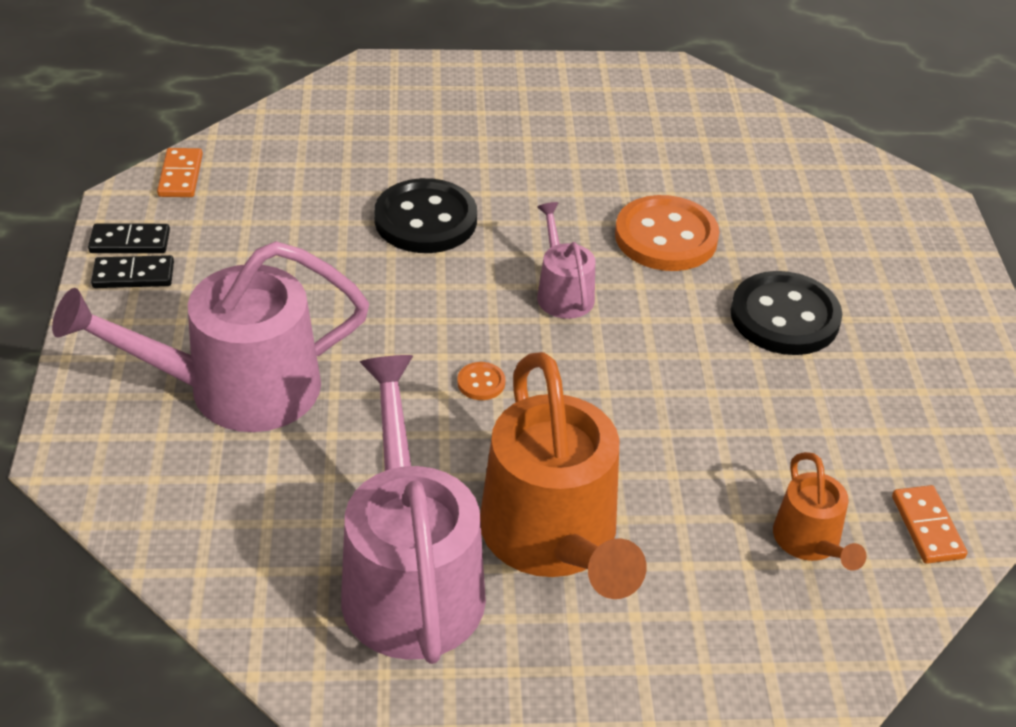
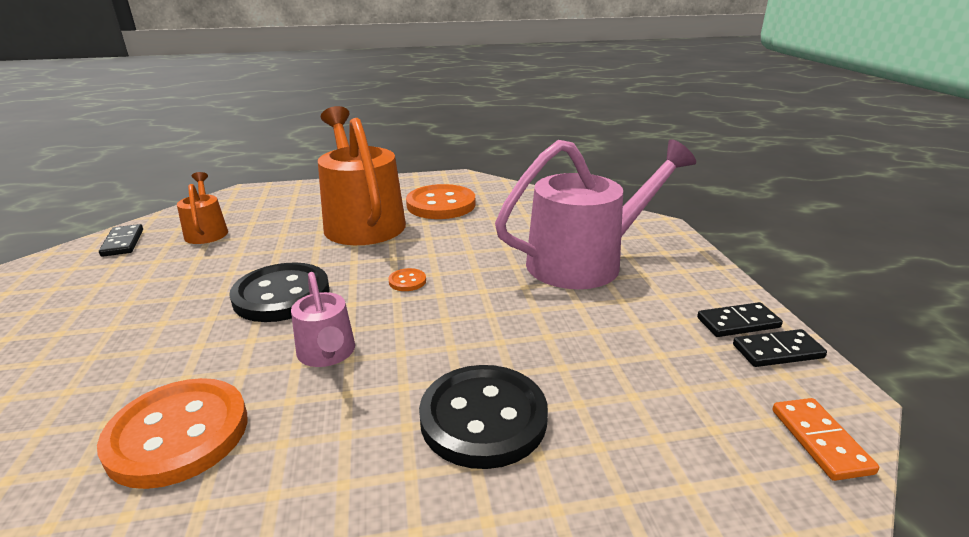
camera: 175 degrees right, 15 degrees down
pink watering can [341,355,486,664] -> orange button [406,184,476,219]
black button [731,271,842,355] -> black button moved to [229,262,330,322]
orange domino [892,485,967,564] -> black domino [99,224,143,257]

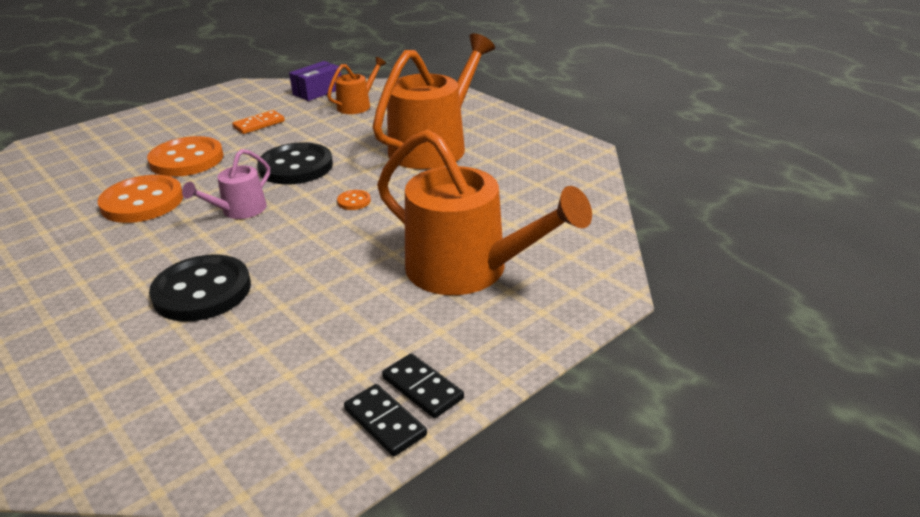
camera: 60 degrees right, 5 degrees up
black domino [99,224,143,257] -> purple box [289,61,341,101]
orange button [406,184,476,219] -> orange button moved to [147,136,224,177]
pink watering can [495,139,696,289] -> orange watering can [377,129,592,295]
orange domino [772,398,879,481] -> orange domino moved to [232,110,285,134]

